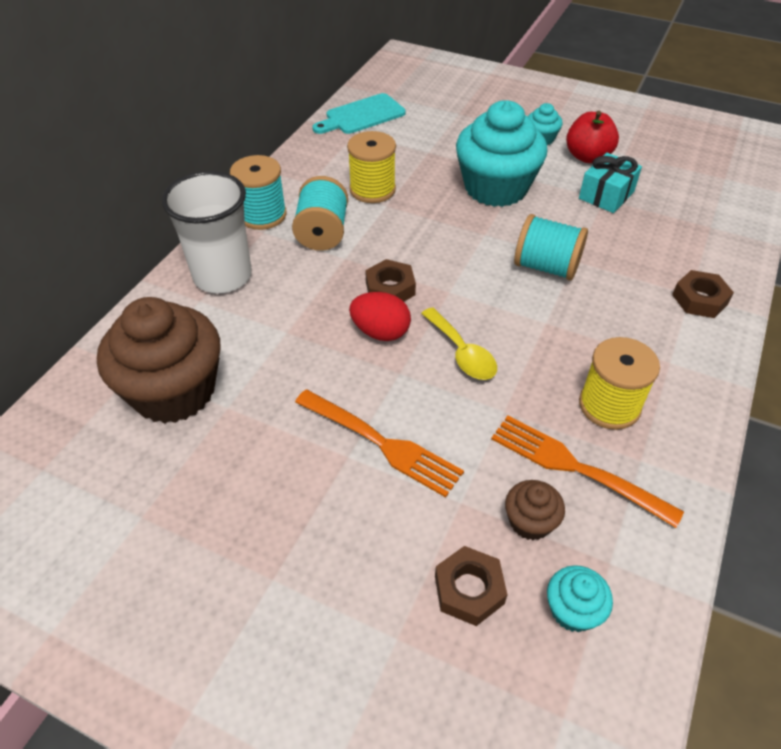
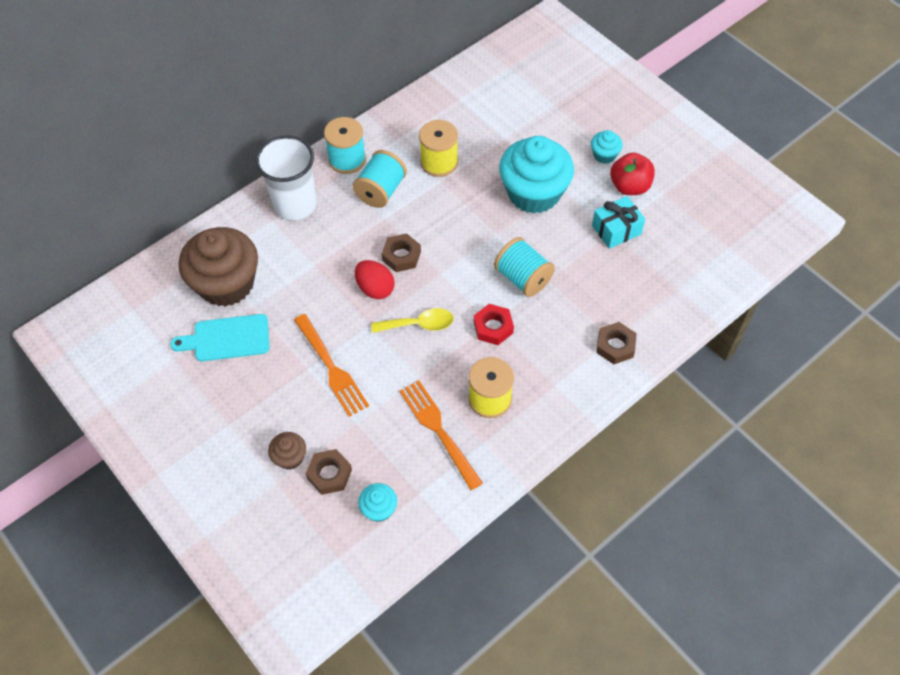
camera: 25 degrees right, 10 degrees up
turquoise cutting board [312,93,406,134] -> turquoise cutting board moved to [170,314,270,361]
yellow spoon [421,307,497,380] -> yellow spoon turned 90 degrees counterclockwise [371,308,454,333]
brown cupcake [505,480,565,540] -> brown cupcake moved to [268,432,306,470]
none -> red nut [474,304,514,345]

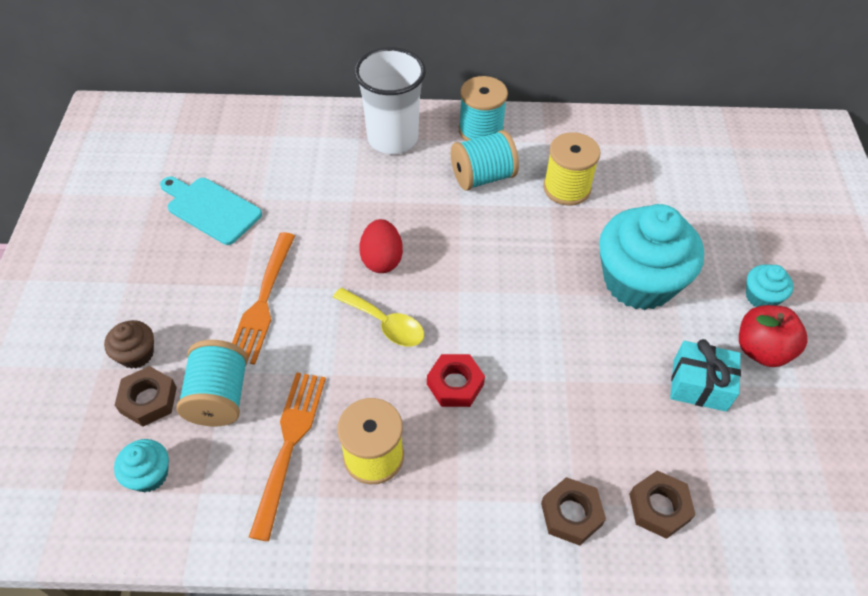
camera: 40 degrees right, 5 degrees down
brown cupcake [179,227,258,307] -> none
brown nut [382,233,421,272] -> brown nut moved to [629,470,696,539]
turquoise spool [494,237,555,297] -> turquoise spool moved to [177,340,248,426]

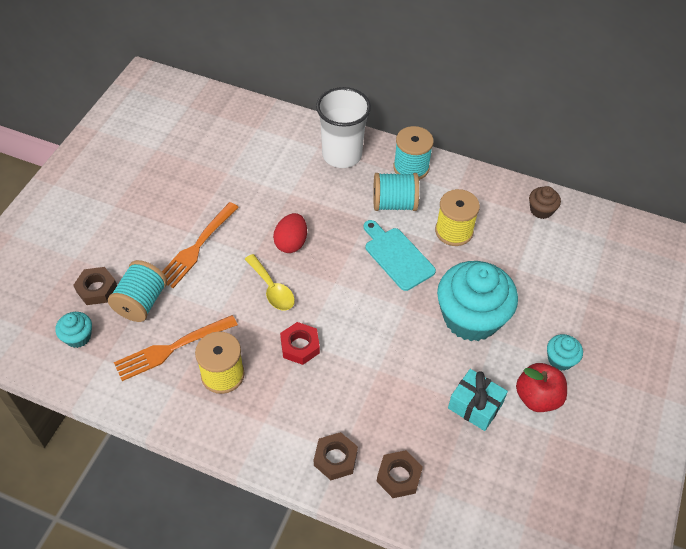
camera: 20 degrees right, 0 degrees up
brown cupcake [104,320,154,369] -> brown cupcake moved to [529,186,561,219]
turquoise cutting board [160,177,262,245] -> turquoise cutting board moved to [364,220,436,291]
orange fork [249,372,326,541] -> orange fork turned 150 degrees counterclockwise [114,315,238,381]

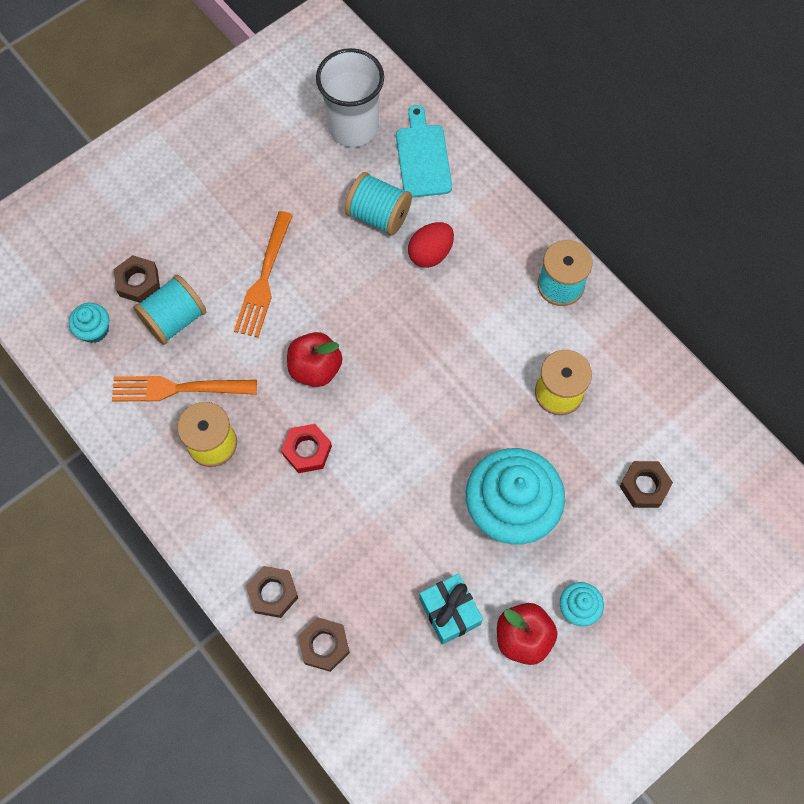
camera: 30 degrees right, 15 degrees up
orange fork [162,202,239,288] -> orange fork turned 45 degrees counterclockwise [234,211,293,338]
yellow spoon [245,254,295,311] -> red apple [287,332,342,387]
red egg [273,213,307,253] -> red egg moved to [408,222,454,268]
white cup [316,87,371,168] -> white cup moved to [316,48,384,147]
turquoise cutting board [364,220,436,291] -> turquoise cutting board moved to [396,105,452,198]
turquoise spool [373,173,419,211] -> turquoise spool moved to [345,172,412,236]
brown cupcake [529,186,561,219] -> none
none -> brown nut [619,461,673,508]

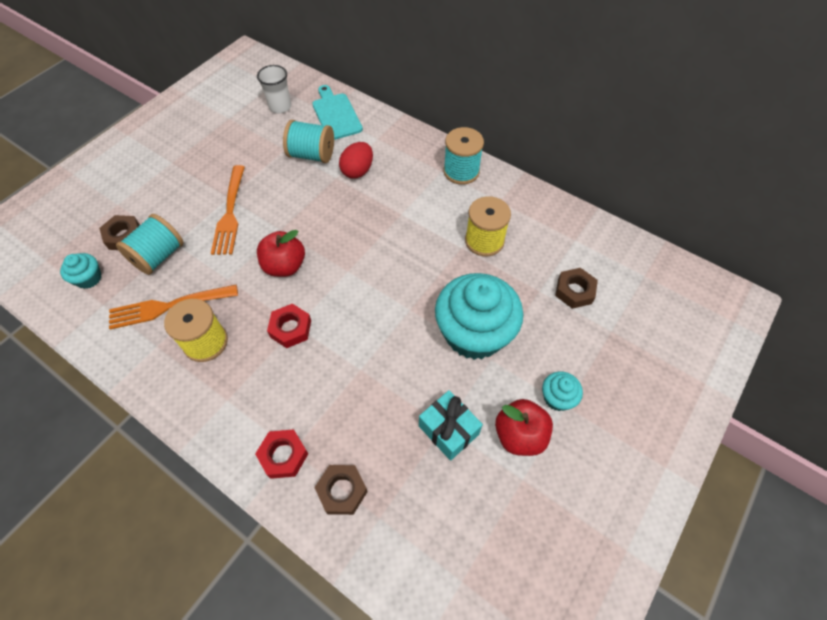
camera: 15 degrees left, 10 degrees down
brown nut [246,566,298,618] -> red nut [255,429,308,479]
white cup [316,48,384,147] -> white cup [257,65,291,113], size x0.60

